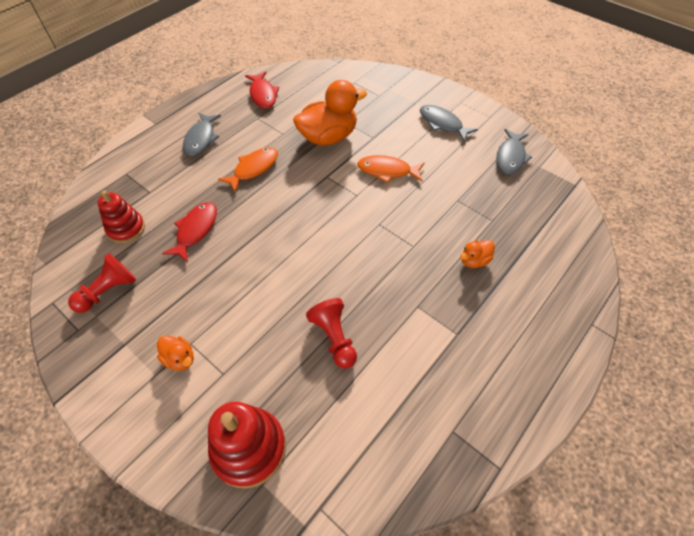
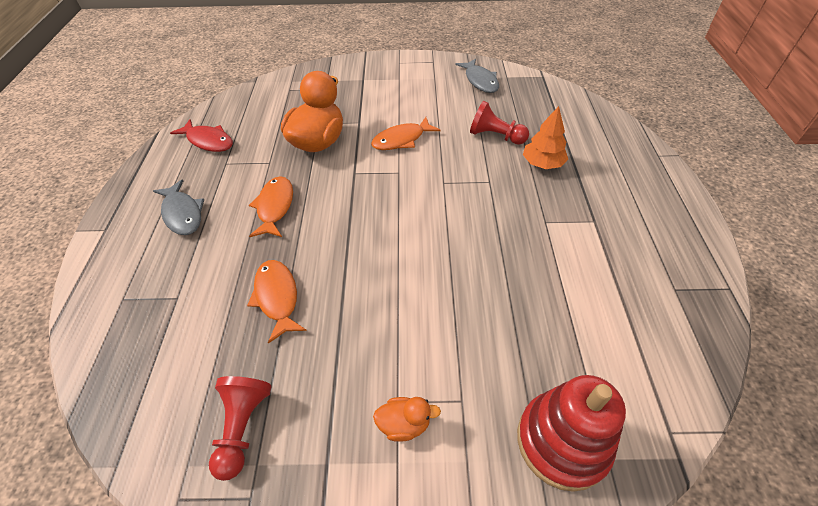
camera: 40 degrees left, 5 degrees down
red stacking toy [97,191,145,243] -> none
red fish [162,202,217,262] -> orange fish [247,260,307,344]
red pawn [306,298,357,369] -> red pawn moved to [470,101,529,144]
grey fish [420,105,478,142] -> none
orange duck [460,240,495,268] -> orange tree [523,106,568,169]

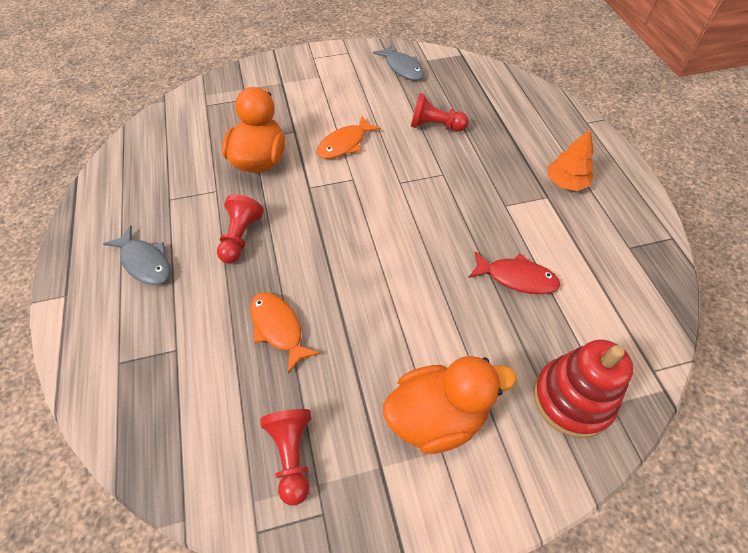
camera: 15 degrees left, 5 degrees up
red fish [170,119,233,152] -> red fish moved to [468,251,560,294]
orange fish [249,176,293,237] -> red pawn [217,195,264,264]
orange duck [373,397,441,442] -> orange duck [383,356,517,454], size x2.14
orange tree [523,106,568,169] -> orange tree moved to [547,129,594,191]

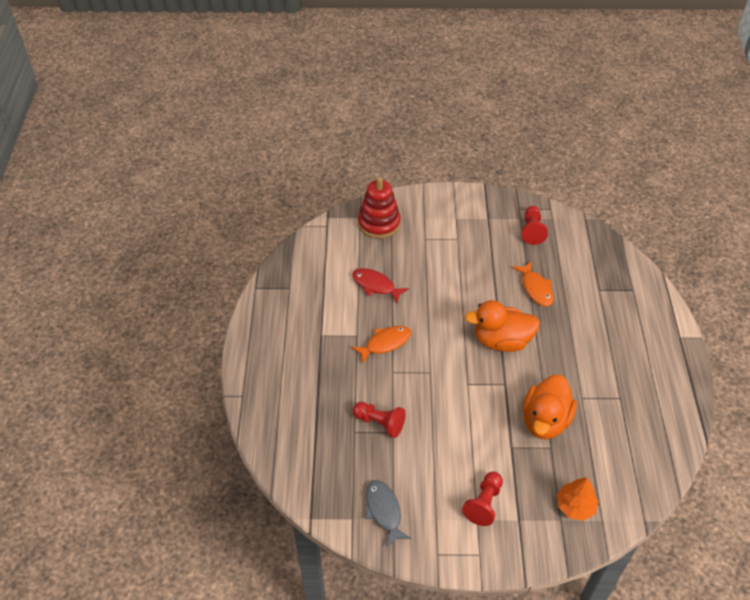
camera: 165 degrees left, 5 degrees down
grey fish [103,226,171,285] -> none
red pawn [217,195,264,264] -> red pawn moved to [462,471,503,526]
orange fish [317,116,381,159] -> orange fish moved to [351,326,411,364]
orange duck [383,356,517,454] -> orange duck moved to [464,300,540,352]
orange tree [547,129,594,191] -> orange tree moved to [557,477,599,521]

